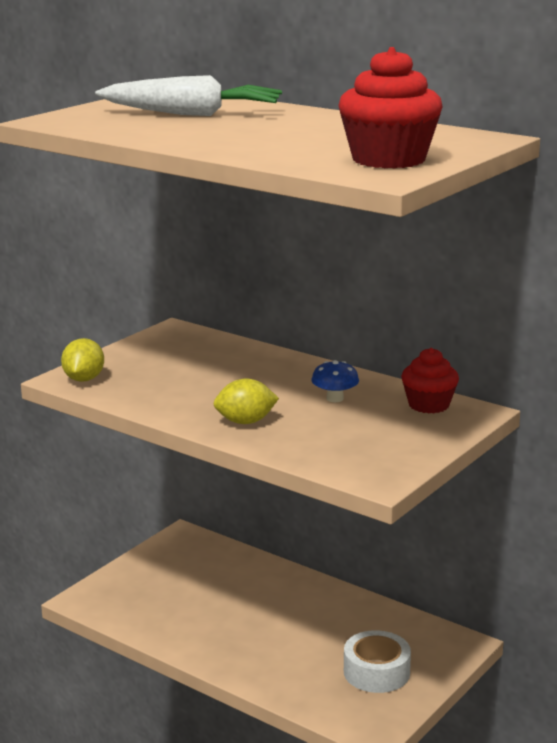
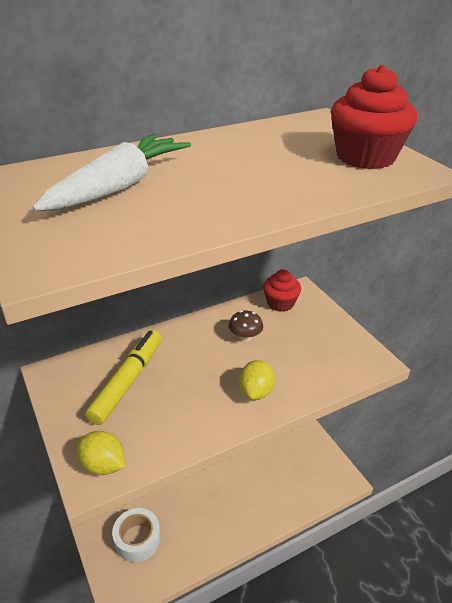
camera: 65 degrees left, 15 degrees up
blue mushroom [311,360,359,402] -> brown mushroom [229,311,263,341]
white tape [344,630,411,693] -> white tape moved to [112,508,161,562]
none -> yellow marker [85,330,162,425]

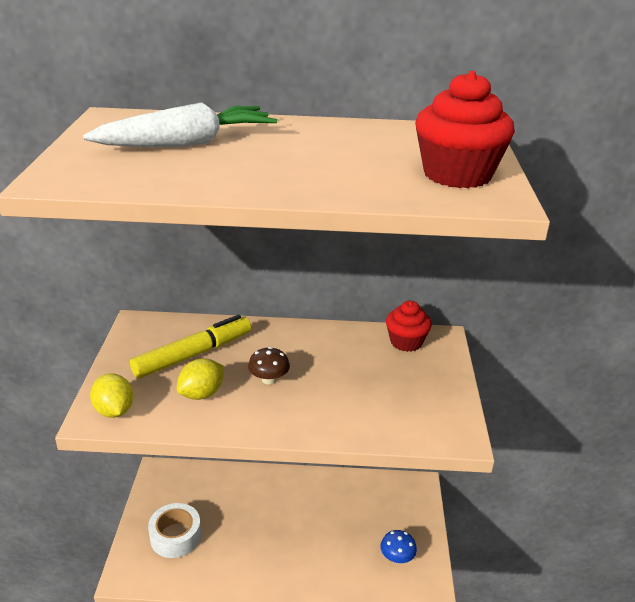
camera: 30 degrees right, 5 degrees down
brown mushroom [229,311,263,341] -> brown mushroom moved to [248,347,290,385]
yellow lemon [239,360,275,400] -> yellow lemon moved to [177,358,224,400]
none -> blue mushroom [380,530,417,563]

